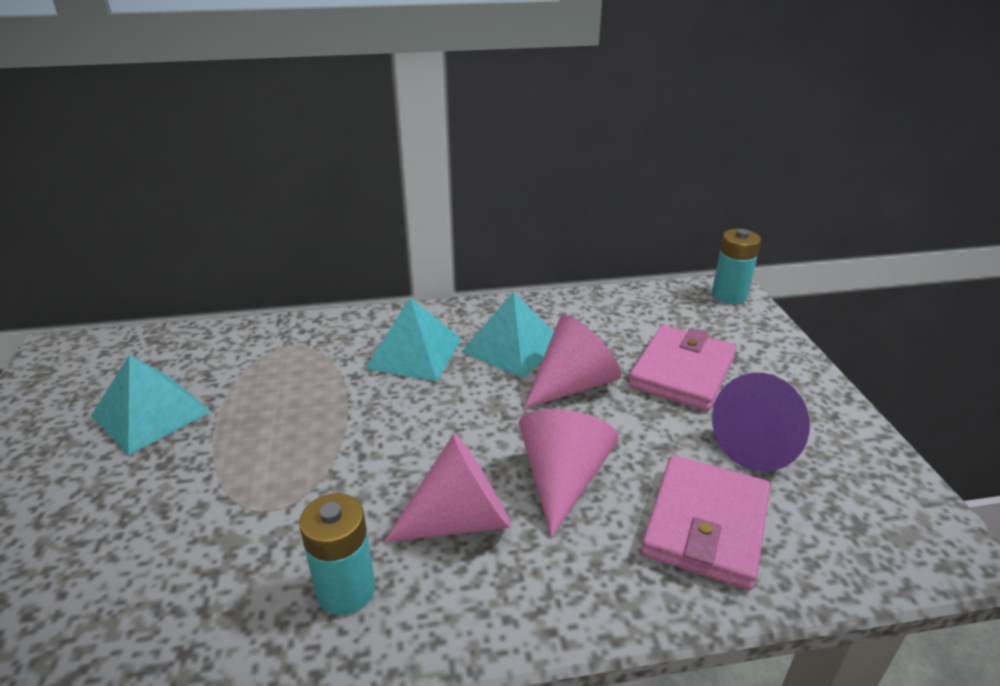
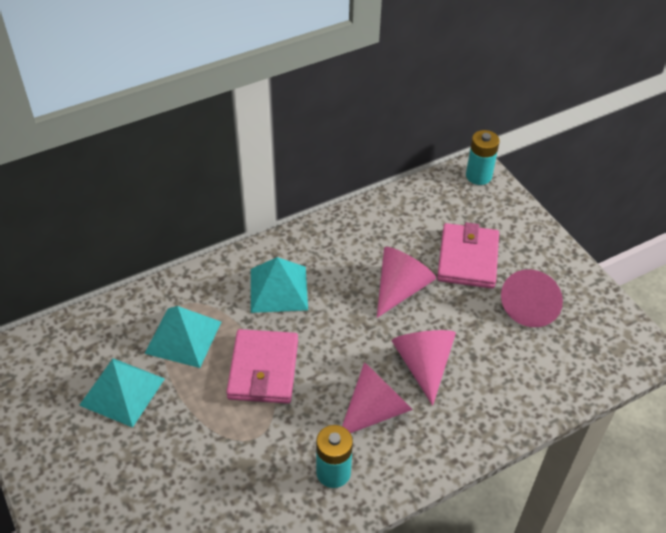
camera: 20 degrees left, 15 degrees up
turquoise pyramid [462,291,554,378] -> turquoise pyramid moved to [144,306,221,368]
pink wallet [641,455,770,590] -> pink wallet moved to [226,329,298,404]
purple cone [712,373,810,472] -> pink cone [501,269,563,327]

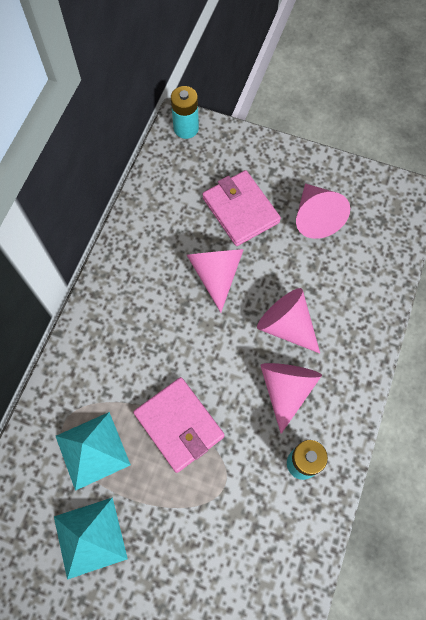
camera: 40 degrees left, 20 degrees up
turquoise pyramid [251,257,308,313] -> none

